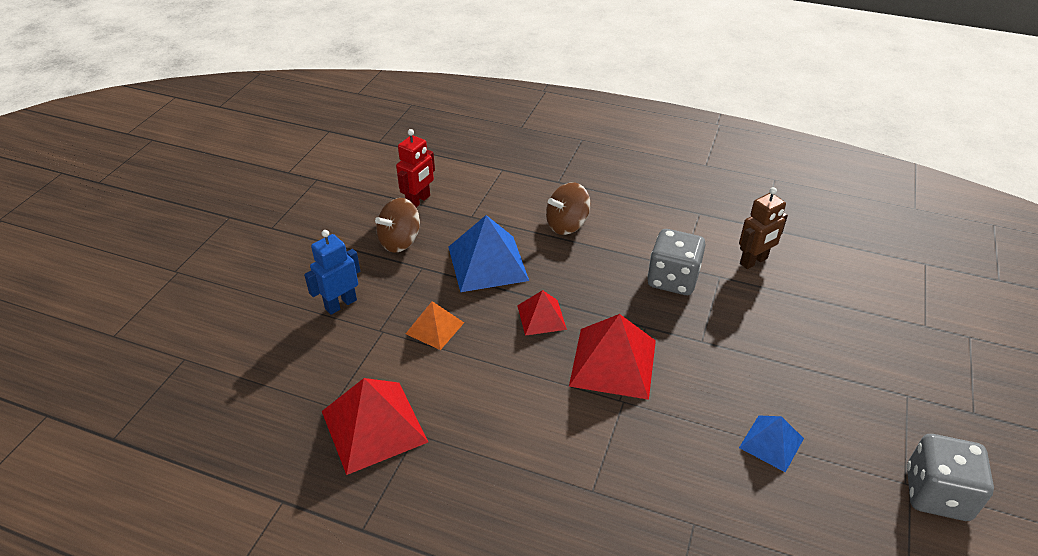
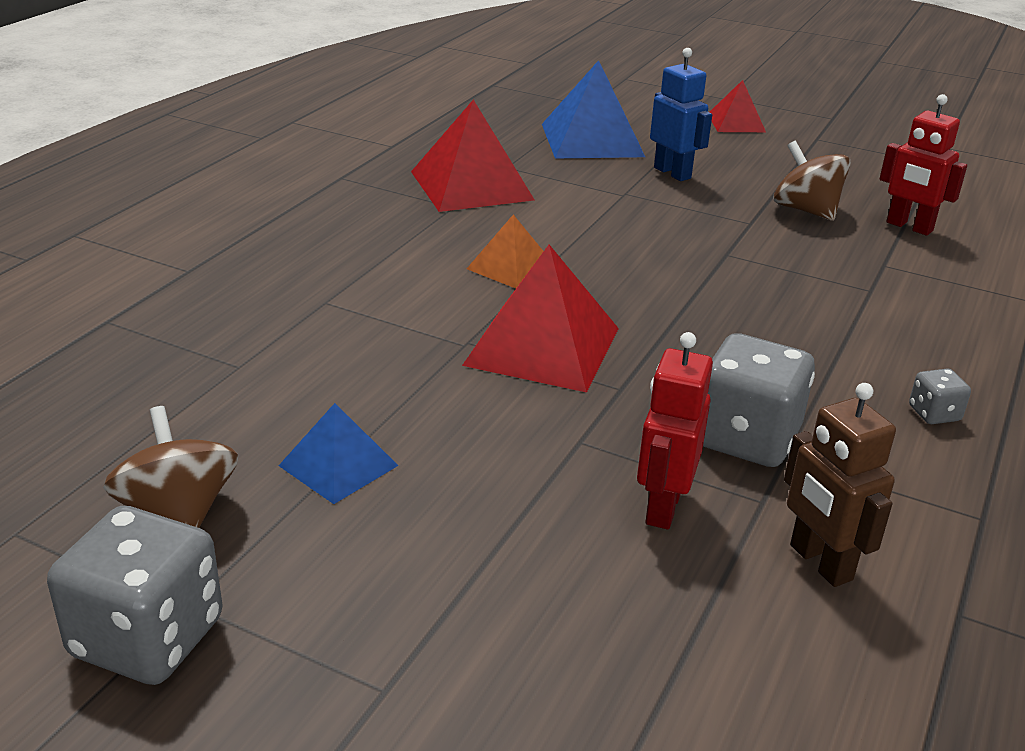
camera: 95 degrees right, 10 degrees down
orange pyramid [406,301,464,350] -> orange pyramid moved to [467,214,544,289]
blue pyramid [448,215,529,292] -> blue pyramid moved to [542,60,645,158]
red pyramid [517,290,567,336] -> red pyramid moved to [710,80,766,132]
brown spinning top [546,183,590,235] -> brown spinning top moved to [103,406,238,528]
none -> red robot [637,332,713,529]
none -> grey dice [909,369,971,424]

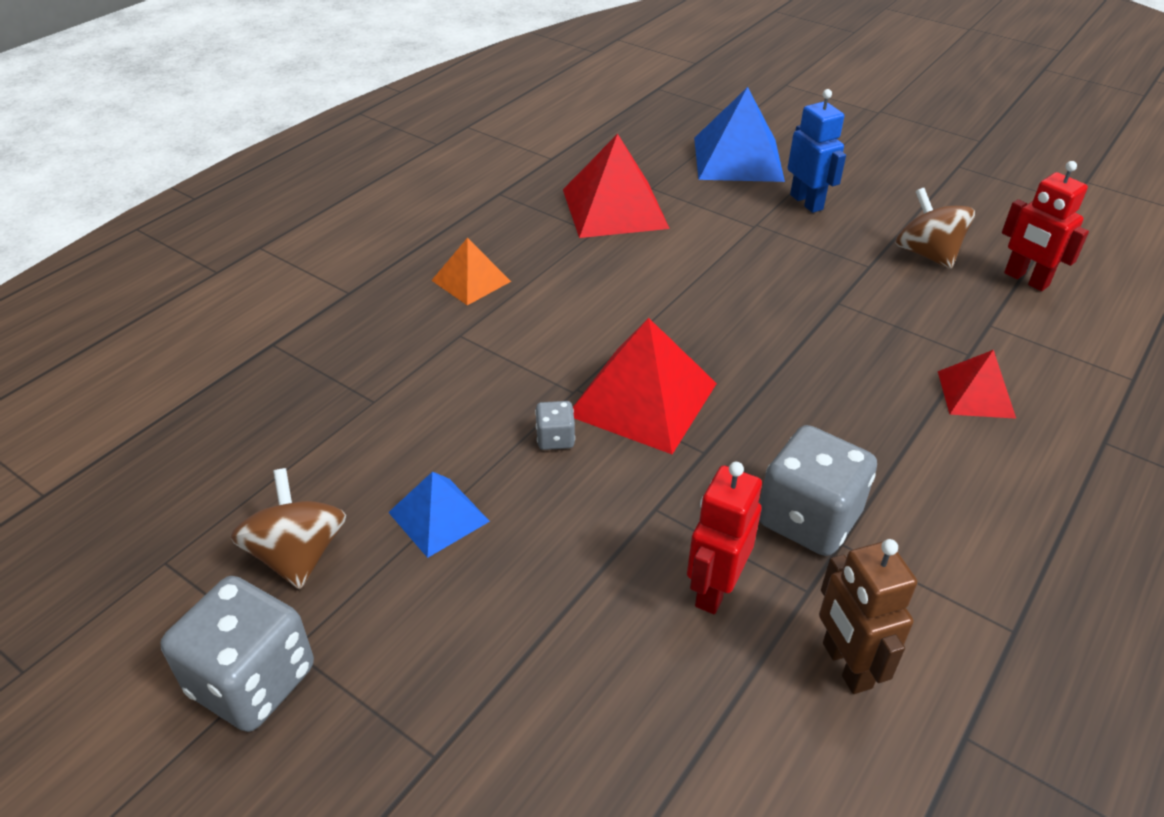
camera: 10 degrees right, 10 degrees up
orange pyramid [467,214,544,289] -> orange pyramid moved to [431,238,511,305]
red pyramid [710,80,766,132] -> red pyramid moved to [938,350,1016,419]
grey dice [909,369,971,424] -> grey dice moved to [535,401,575,450]

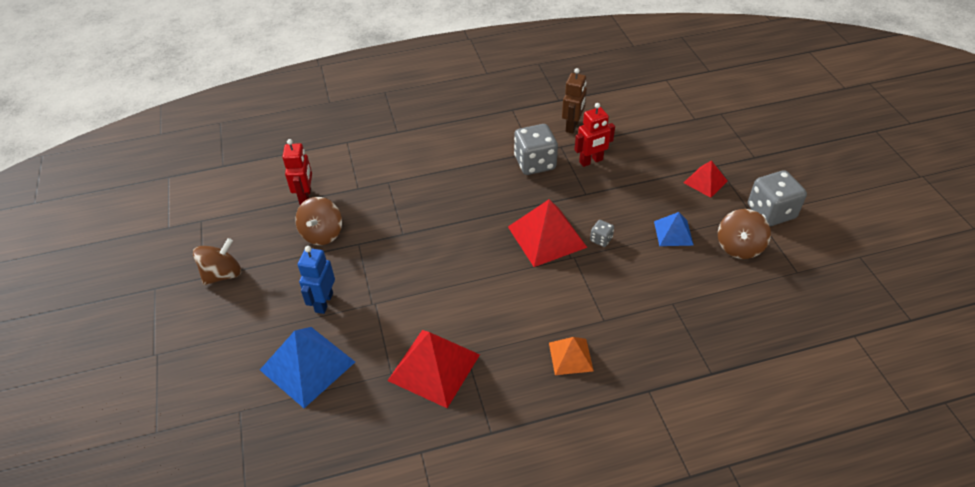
camera: 140 degrees left, 5 degrees up
red pyramid [938,350,1016,419] -> red pyramid moved to [684,160,728,198]
none -> brown spinning top [193,238,241,285]

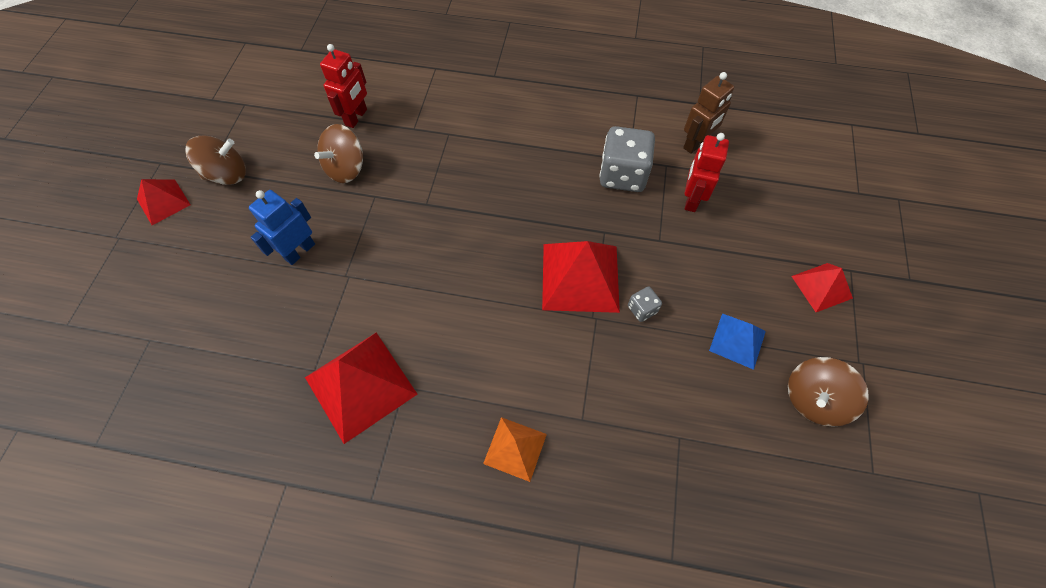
camera: 25 degrees right, 15 degrees up
blue pyramid [260,327,355,408] -> none
red robot [574,103,615,167] -> red robot turned 105 degrees clockwise [685,133,729,212]
grey dice [748,170,807,226] -> none
none -> red pyramid [137,179,190,225]

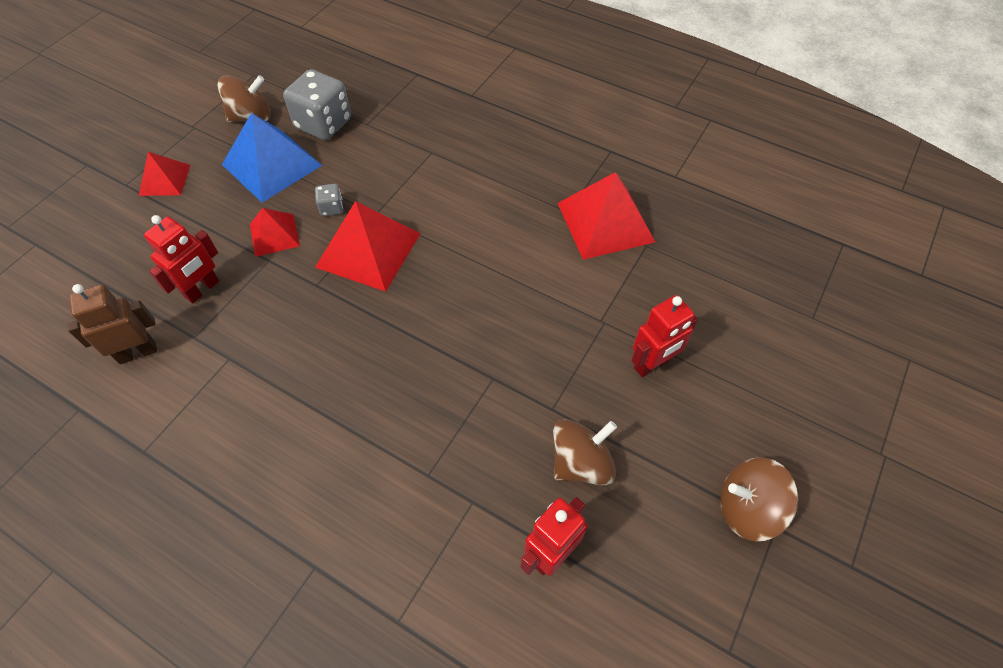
camera: 160 degrees left, 5 degrees down
red pyramid [137,179,190,225] -> red pyramid moved to [250,208,300,257]
blue robot [249,190,315,265] -> red robot [631,295,698,377]
orange pyramid [483,417,547,482] -> none
grey dice [599,126,655,192] -> grey dice moved to [283,69,351,140]
blue pyramid [709,313,766,370] -> blue pyramid [222,113,322,203], size x1.75

